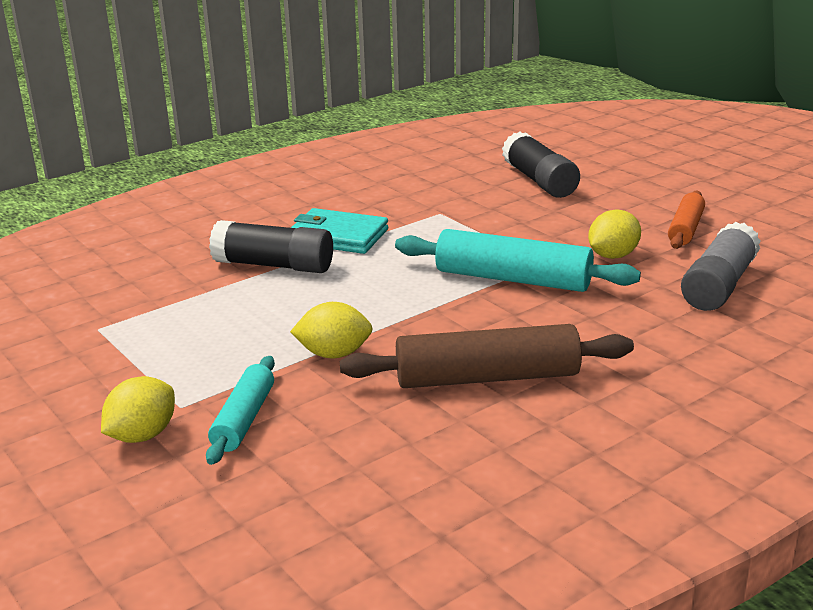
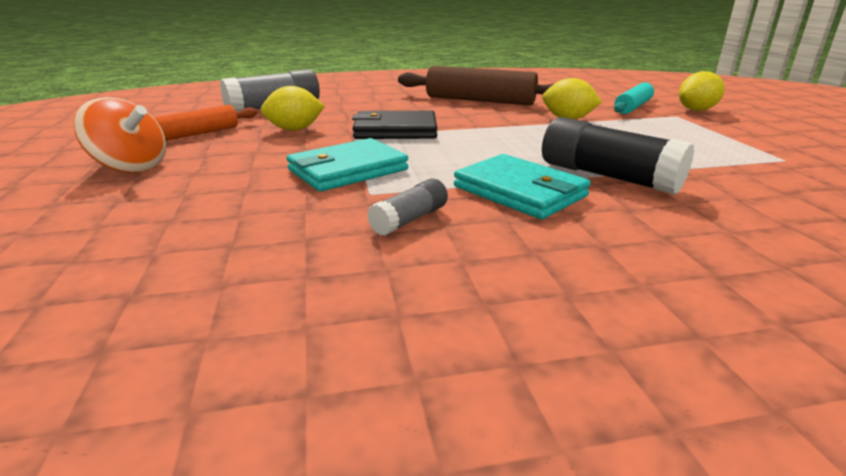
camera: 155 degrees left, 0 degrees up
turquoise rolling pin [395,229,641,292] -> black wallet [352,111,437,139]
black glue stick [502,132,580,198] -> none
none -> orange spinning top [74,97,166,173]
none -> turquoise wallet [287,138,408,191]
none -> grey glue stick [367,179,448,236]

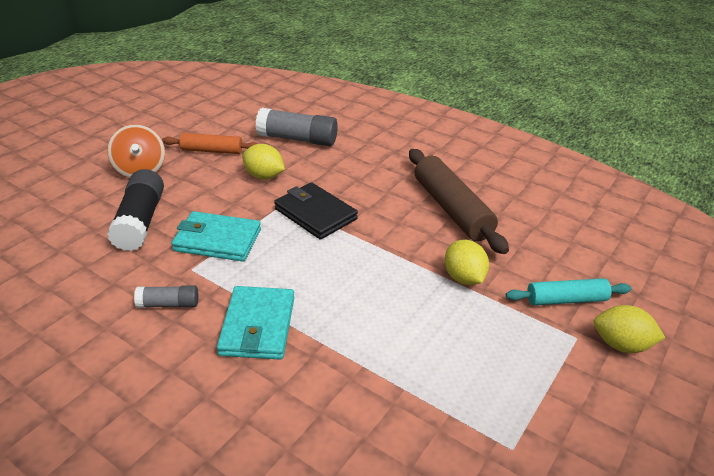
camera: 45 degrees right, 10 degrees up
black glue stick [542,117,694,195] -> black glue stick moved to [107,169,164,251]

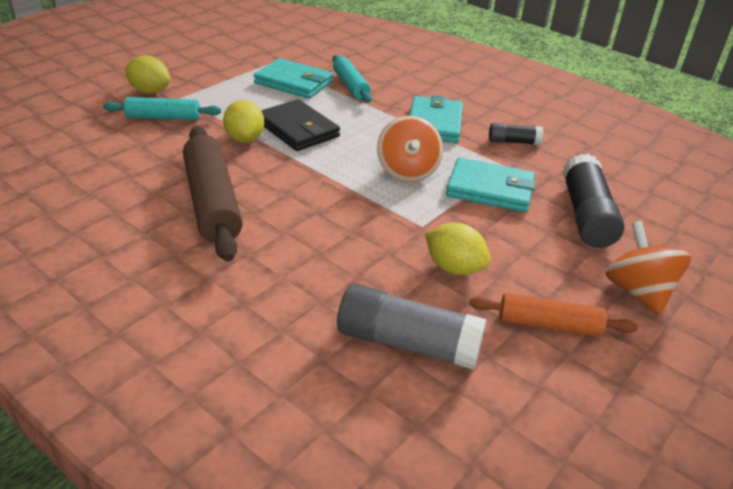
camera: 175 degrees left, 0 degrees up
grey glue stick [134,285,199,308] -> black glue stick [489,123,543,145]
black wallet [274,182,358,240] -> black wallet moved to [261,99,340,151]
none -> turquoise wallet [254,58,333,99]
none -> turquoise rolling pin [332,55,372,103]
none -> orange spinning top [377,115,443,182]

